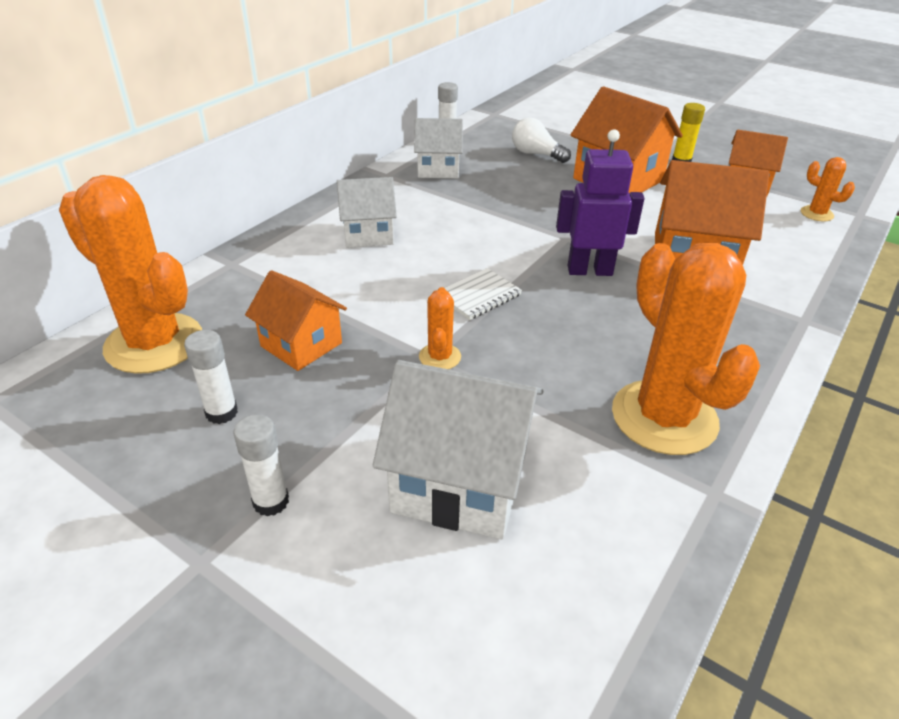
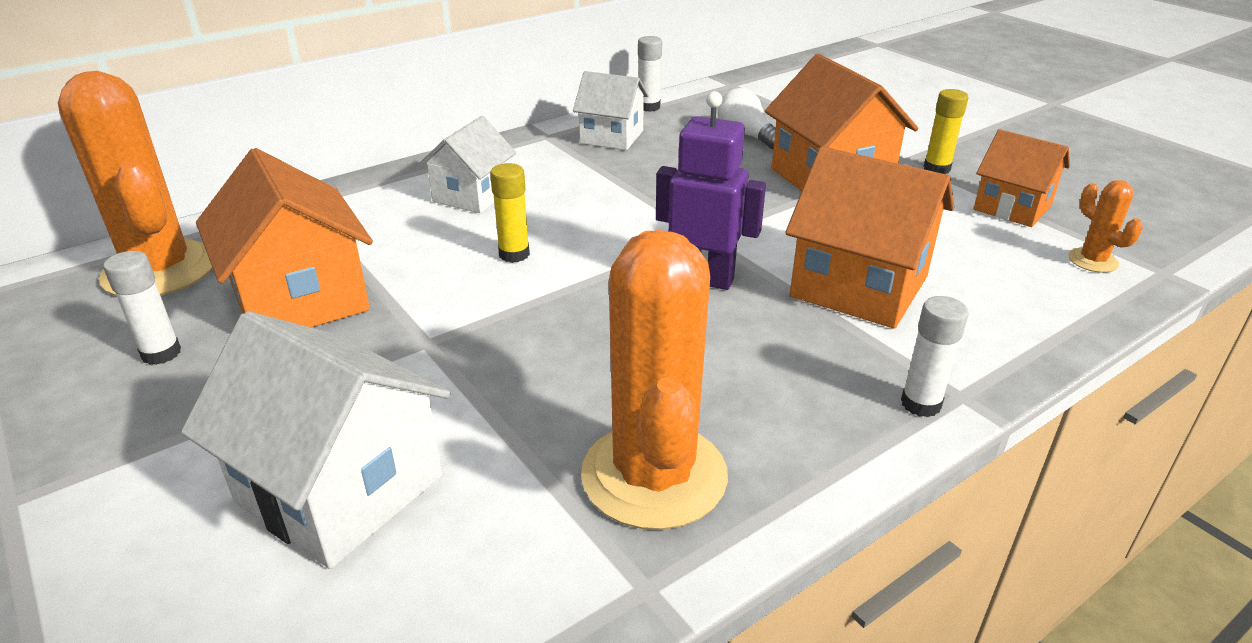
camera: 20 degrees right, 5 degrees down
white glue stick [233,414,289,516] -> white glue stick moved to [901,296,969,417]
orange house [245,270,347,371] -> orange house [196,148,373,327], size x1.58
white house [337,177,397,248] -> white house turned 75 degrees counterclockwise [418,116,516,213]
orange cactus [419,287,461,369] -> none
white notebook [445,268,522,320] -> none
none -> yellow glue stick [490,163,530,263]

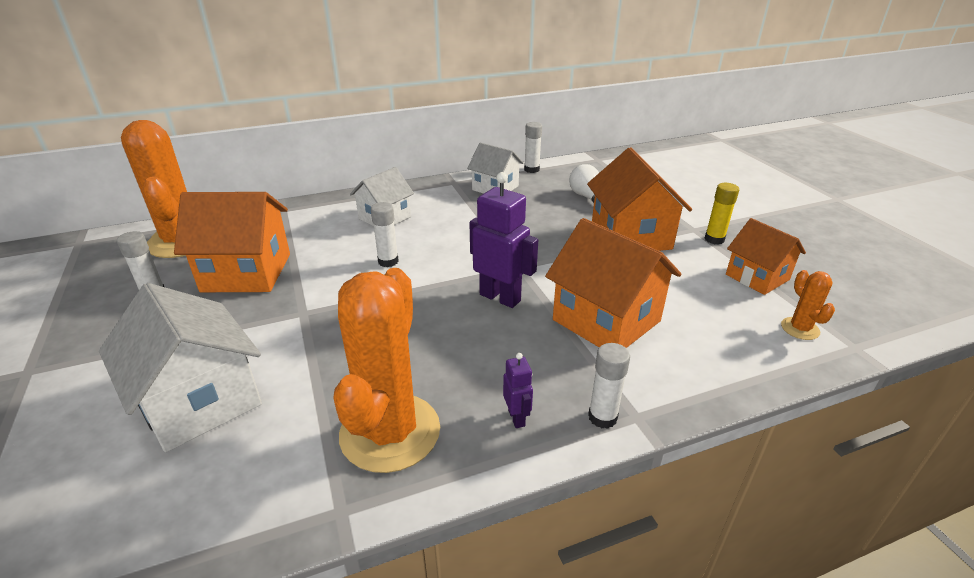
camera: 15 degrees right, 0 degrees up
orange house [196,148,373,327] -> orange house turned 75 degrees counterclockwise [174,192,290,292]
yellow glue stick [490,163,530,263] -> white glue stick [371,202,399,267]
none -> purple robot [503,353,533,428]

